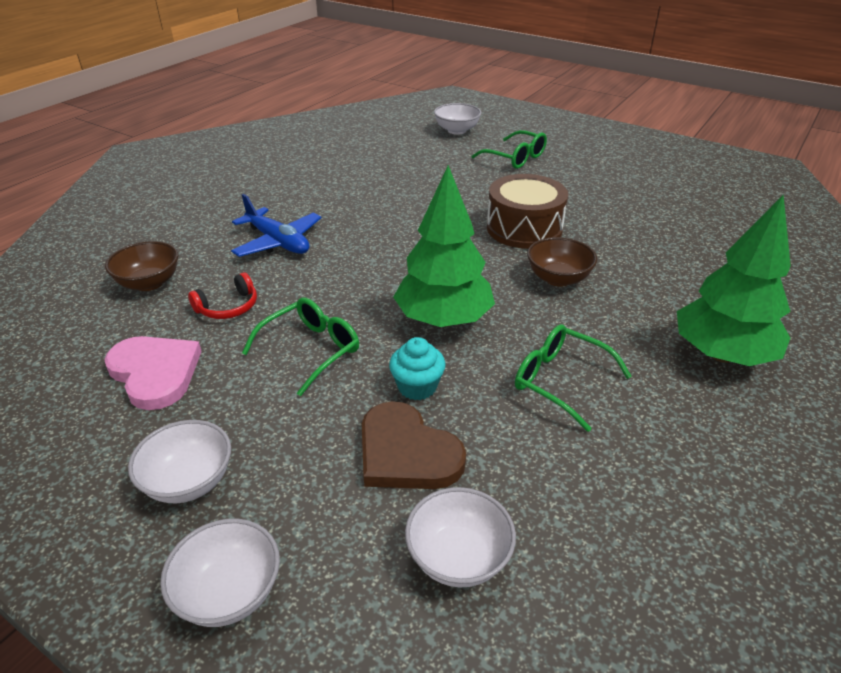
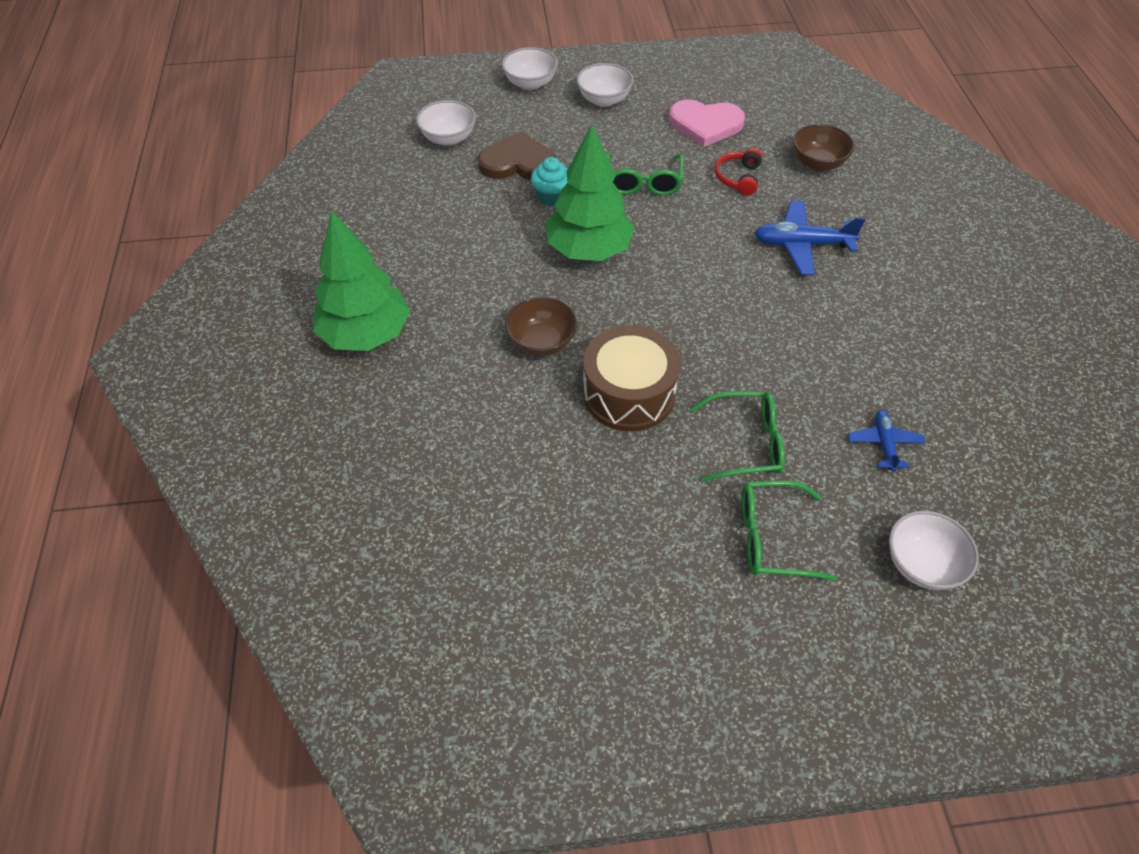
camera: 140 degrees right, 15 degrees up
green glasses [515,324,632,432] -> green glasses moved to [690,391,785,482]
none -> blue plane [848,410,925,472]

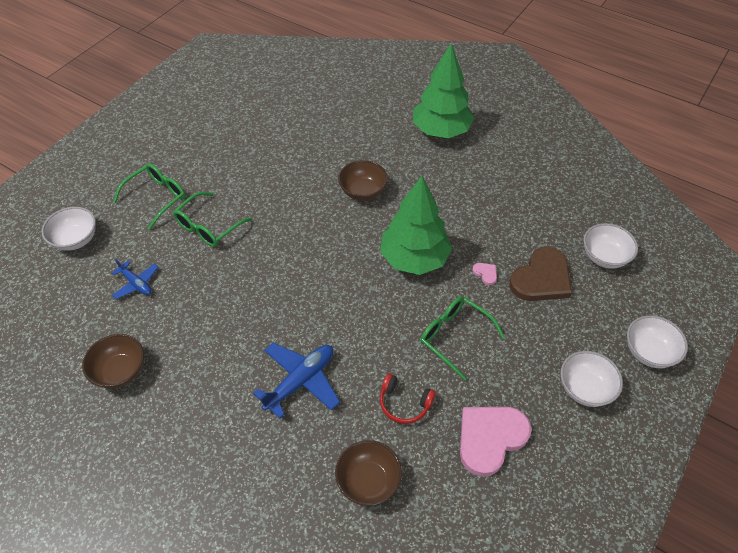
camera: 130 degrees right, 0 degrees up
turquoise cupcake [531,157,568,206] -> pink heart [472,263,497,285]
brown drum [583,325,680,431] -> none
red headphones [715,148,762,196] -> red headphones turned 150 degrees clockwise [380,373,436,424]
none -> brown bowl [82,334,144,389]

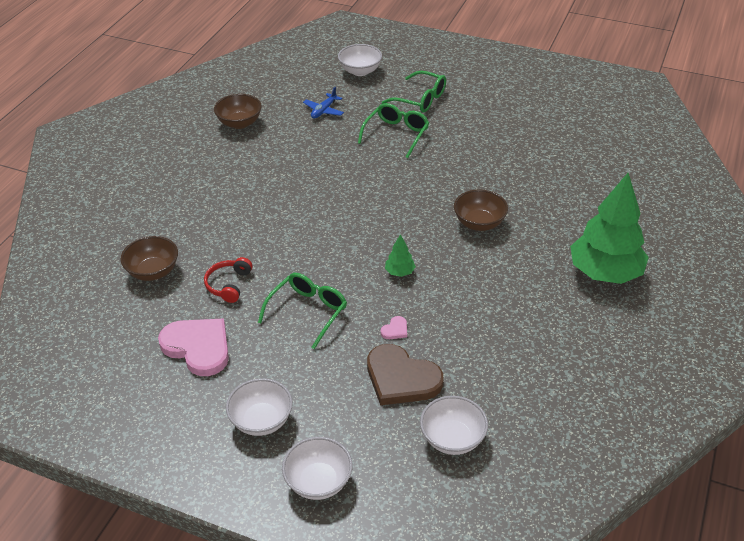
camera: 80 degrees right, 10 degrees down
green glasses [173,192,253,247] -> green glasses turned 90 degrees clockwise [358,103,429,158]
blue plane [253,343,340,419] -> none
green tree [380,176,452,275] -> green tree [385,234,416,277], size x0.41

